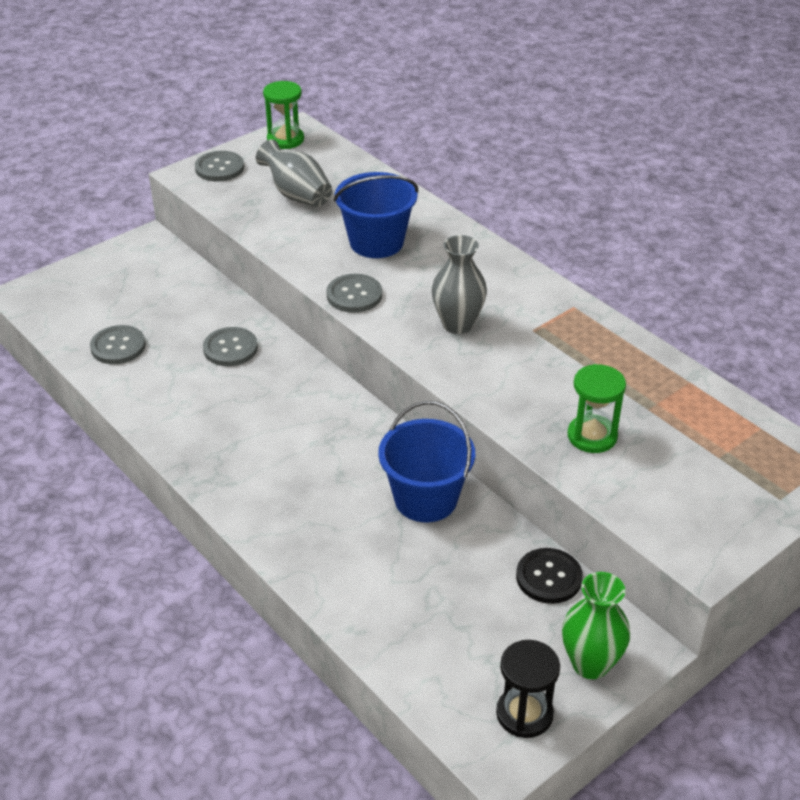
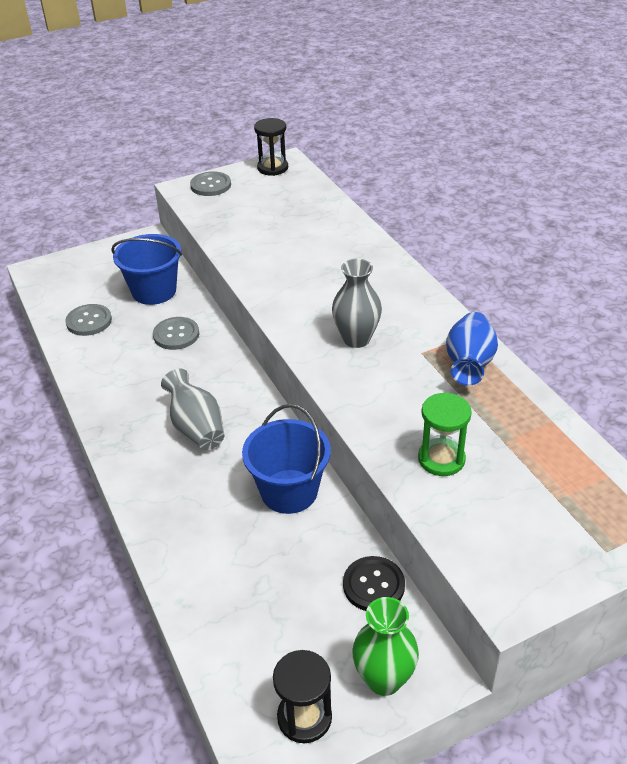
camera: 15 degrees right, 0 degrees up
grey vase [256,139,332,207] -> grey vase moved to [161,369,224,450]
green hourglass [263,81,304,149] -> black hourglass [254,118,288,176]
grey button [326,274,382,313] -> none
blue bucket [334,172,418,258] -> blue bucket moved to [111,234,182,305]
none -> blue vase [446,312,498,386]

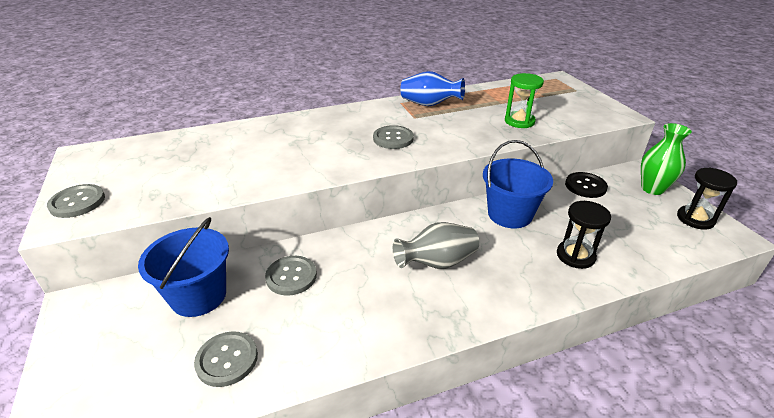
camera: 85 degrees left, 5 degrees down
black hourglass [254,118,288,176] -> black hourglass moved to [557,201,611,269]
grey vase [332,259,382,348] -> grey button [373,125,414,149]

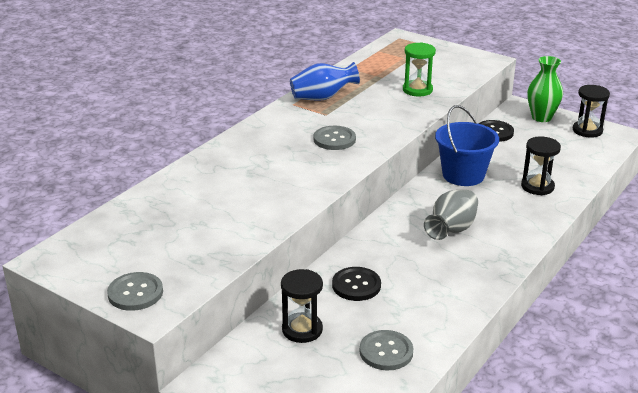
camera: 35 degrees left, 5 degrees down
blue bucket [138,217,229,317] -> black hourglass [281,269,323,343]
grey button [265,256,317,296] -> black button [332,267,381,301]

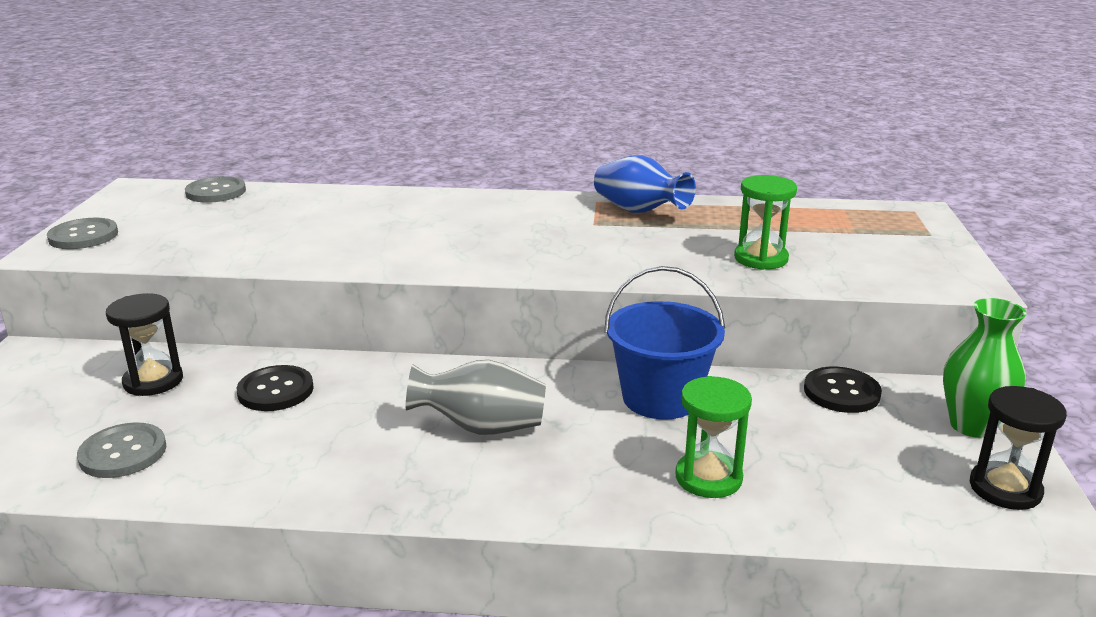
camera: 60 degrees right, 5 degrees down
grey button [314,126,356,150] -> grey button moved to [185,176,246,203]
black hourglass [521,136,561,195] -> green hourglass [676,376,752,498]

